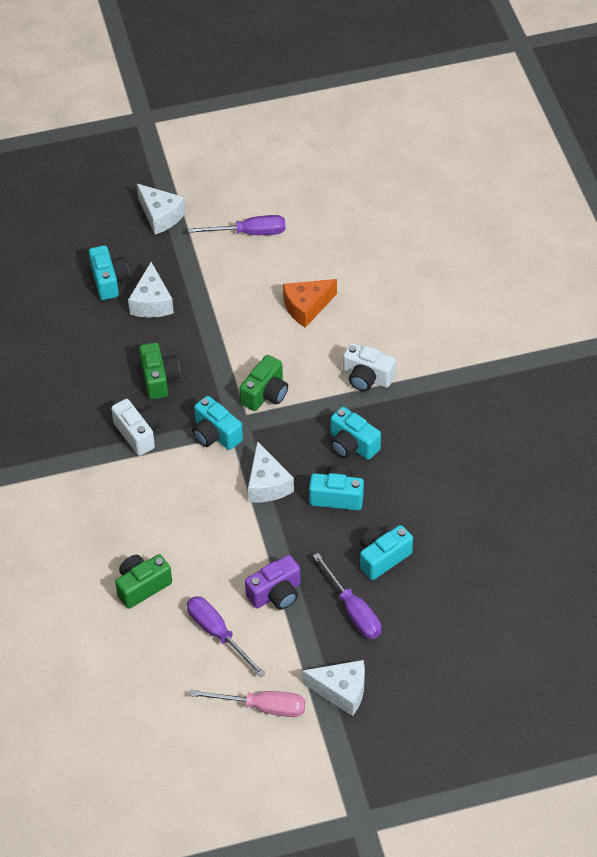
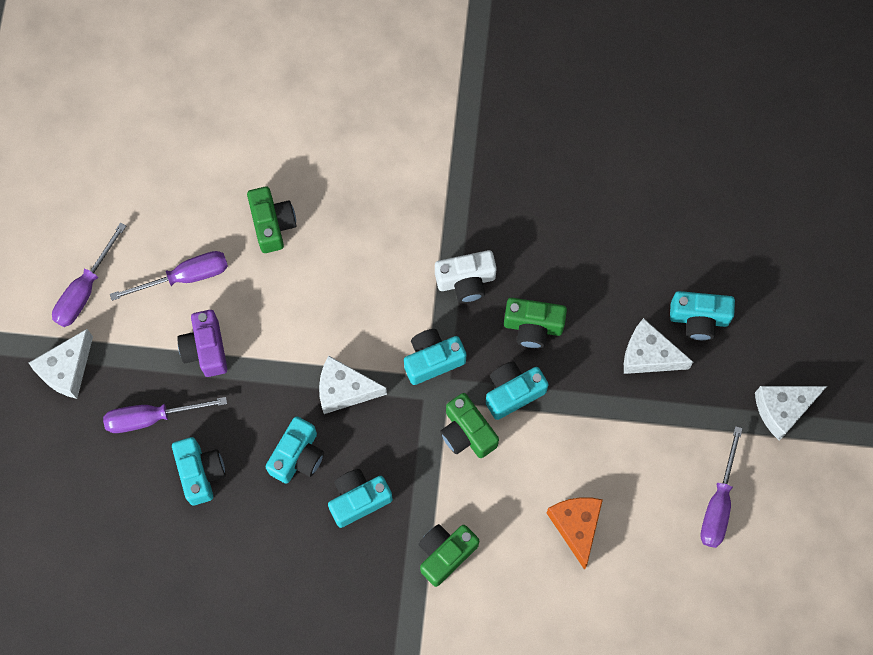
camera: 110 degrees right, 20 degrees up
pink screwdriver [190,690,305,717] -> purple screwdriver [52,222,126,327]
white camera [343,343,396,391] -> green camera [418,524,479,587]
none -> turquoise camera [486,362,549,420]

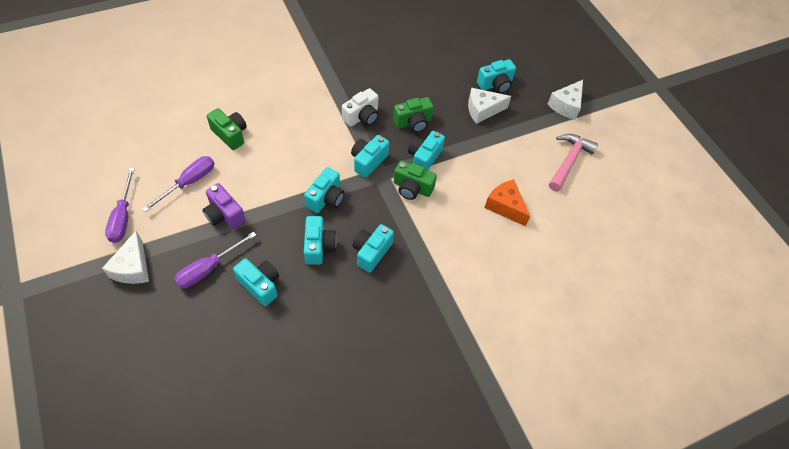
camera: 35 degrees left, 15 degrees down
white cheese [319,356,387,414] -> turquoise camera [304,167,344,213]
green camera [418,524,479,587] -> none
purple screwdriver [701,426,743,548] -> pink hammer [549,134,598,191]

